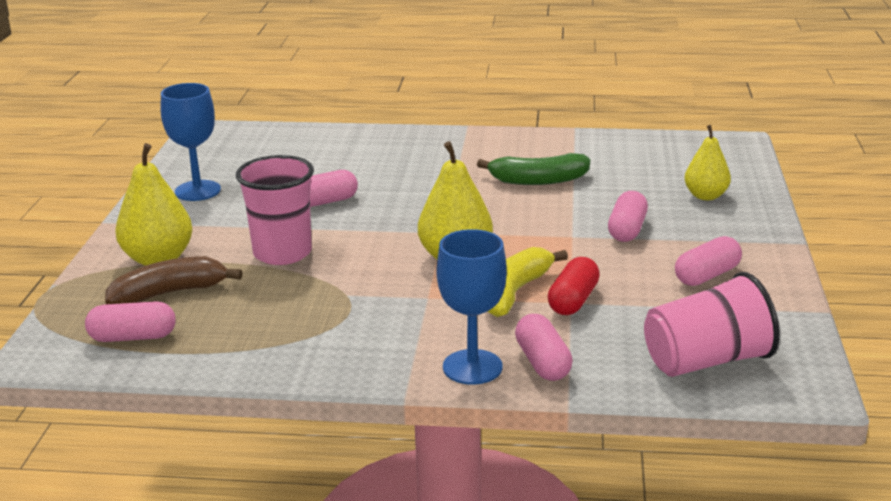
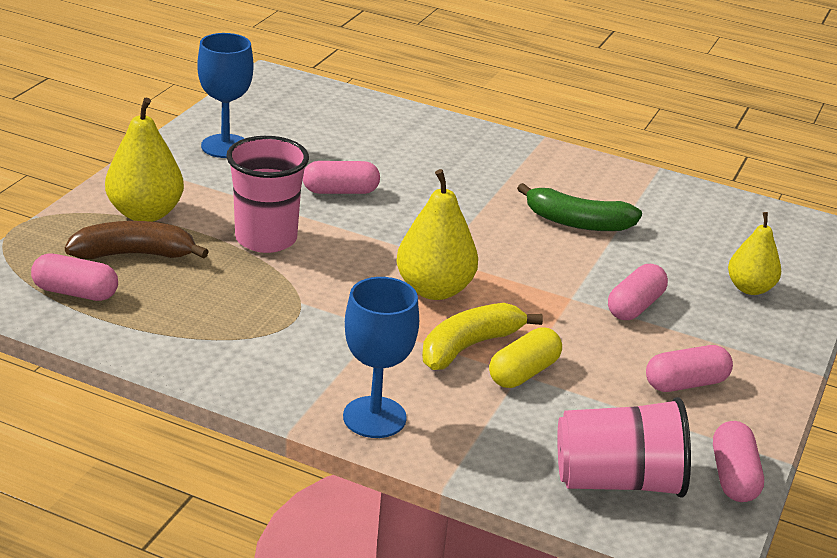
camera: 15 degrees right, 5 degrees up
pink capsule [515,314,573,381] -> pink capsule moved to [713,421,764,502]
red capsule [548,257,600,315] -> yellow capsule [489,327,562,388]

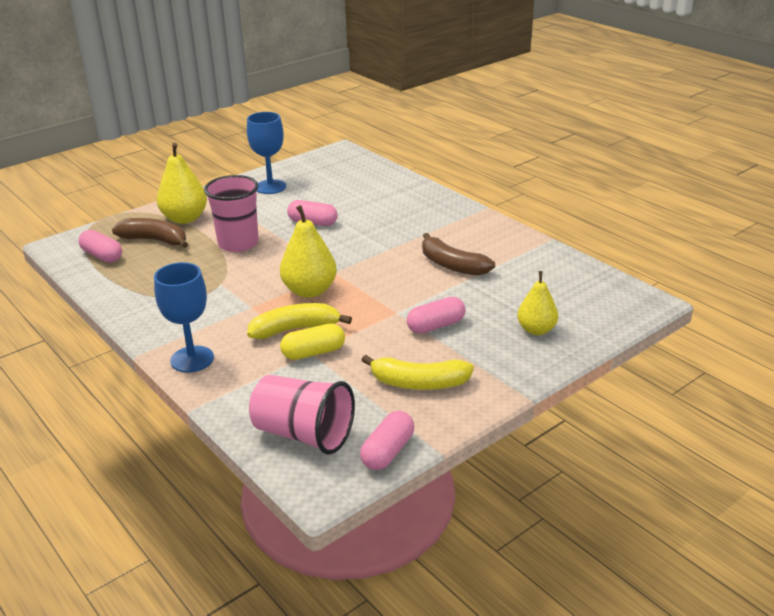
camera: 30 degrees right, 0 degrees up
green banana [517,183,642,231] -> brown banana [422,233,495,276]
pink capsule [646,345,733,392] -> yellow banana [362,355,474,390]

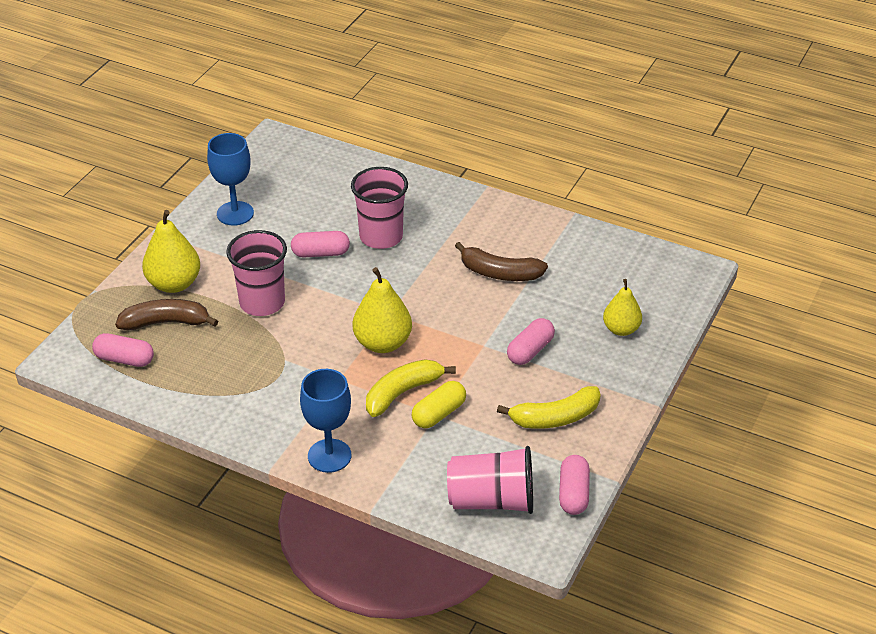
camera: 25 degrees left, 10 degrees up
none -> pink cup [351,167,408,249]

